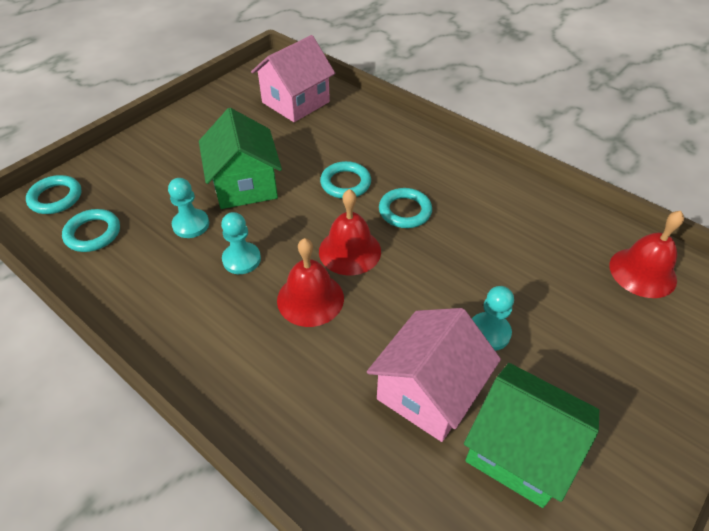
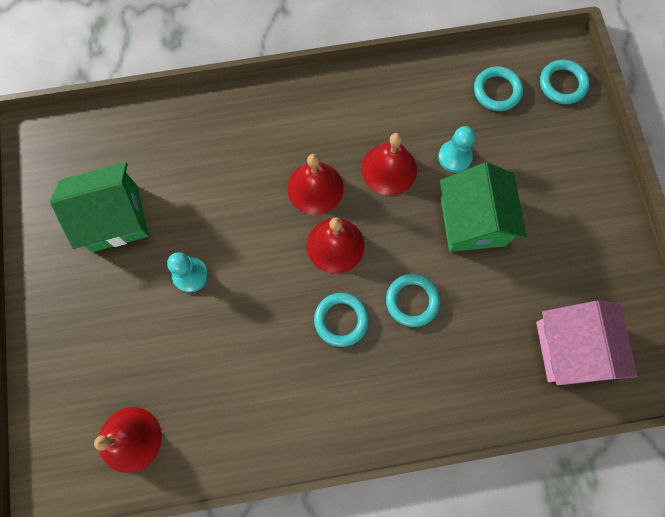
camera: 130 degrees right, 25 degrees up
green house [199,108,282,209] -> green house turned 60 degrees clockwise [440,162,527,252]
turquoise pawn [221,212,261,274] -> red bell [361,133,417,195]
pink house [367,308,501,442] -> none

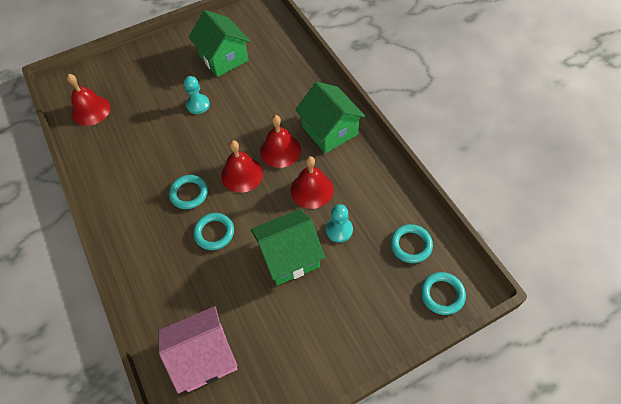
camera: 75 degrees right, 15 degrees down
none -> green house [295,82,365,153]

